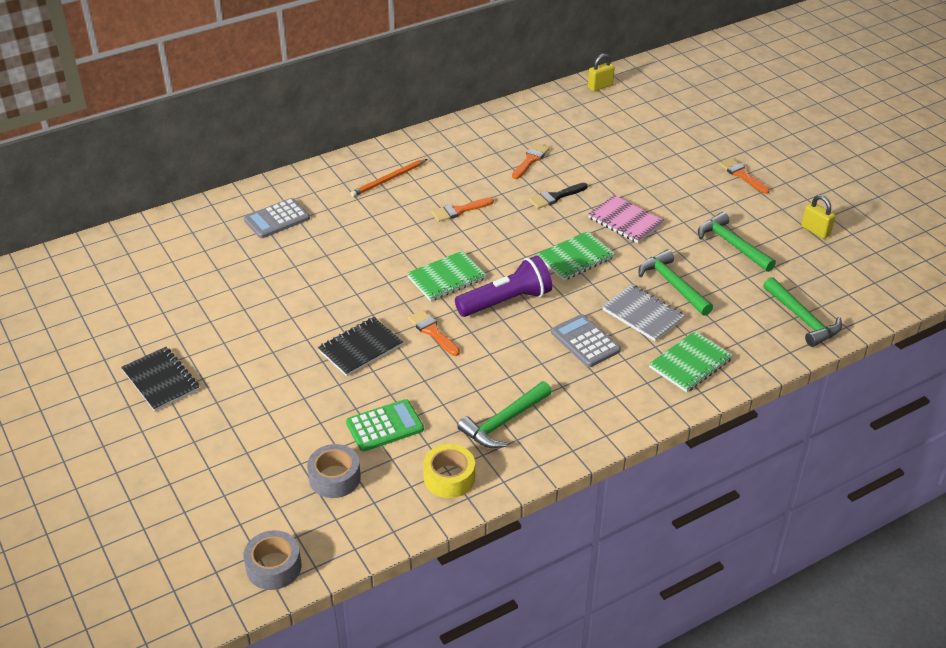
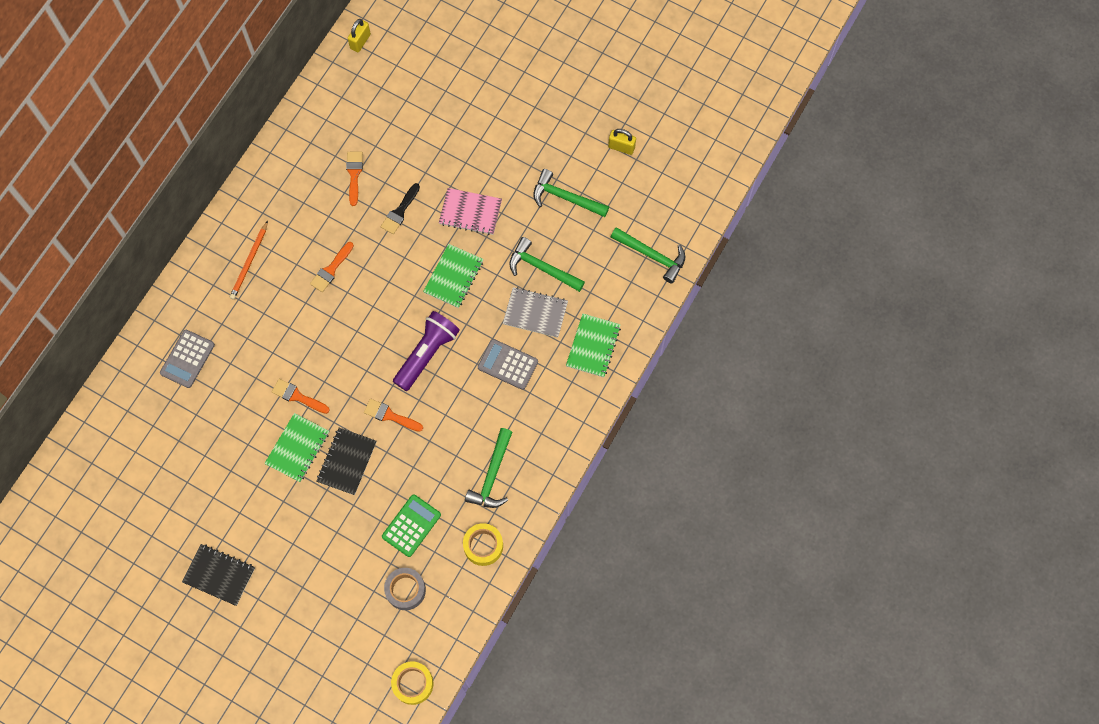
camera: 30 degrees left, 30 degrees up
grey tape [243,530,301,590] -> yellow tape [391,662,433,705]
green notebook [407,251,487,301] -> green notebook moved to [264,413,329,482]
orange brush [719,158,770,194] -> orange brush moved to [272,379,330,414]

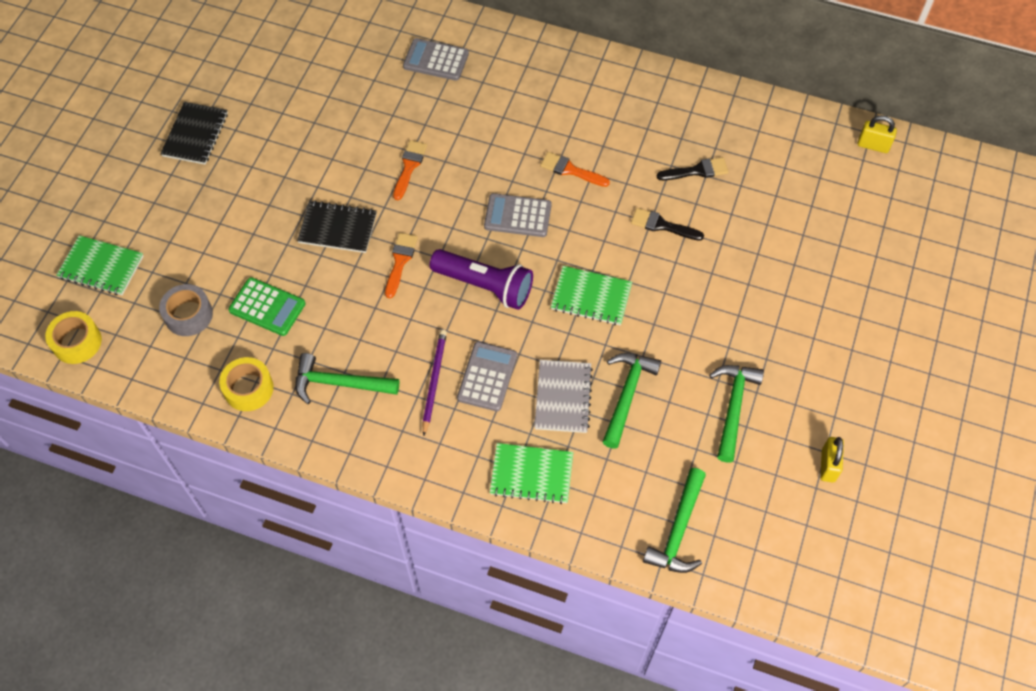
camera: 80 degrees right, 10 degrees down
orange pencil [230,221,268,300] -> none
green notebook [264,413,329,482] -> green notebook moved to [57,235,143,295]
orange brush [346,152,363,206] -> black brush [657,157,729,180]
pink notebook [439,188,502,235] -> none
none -> purple pencil [422,330,447,436]
none -> grey calculator [484,193,552,237]

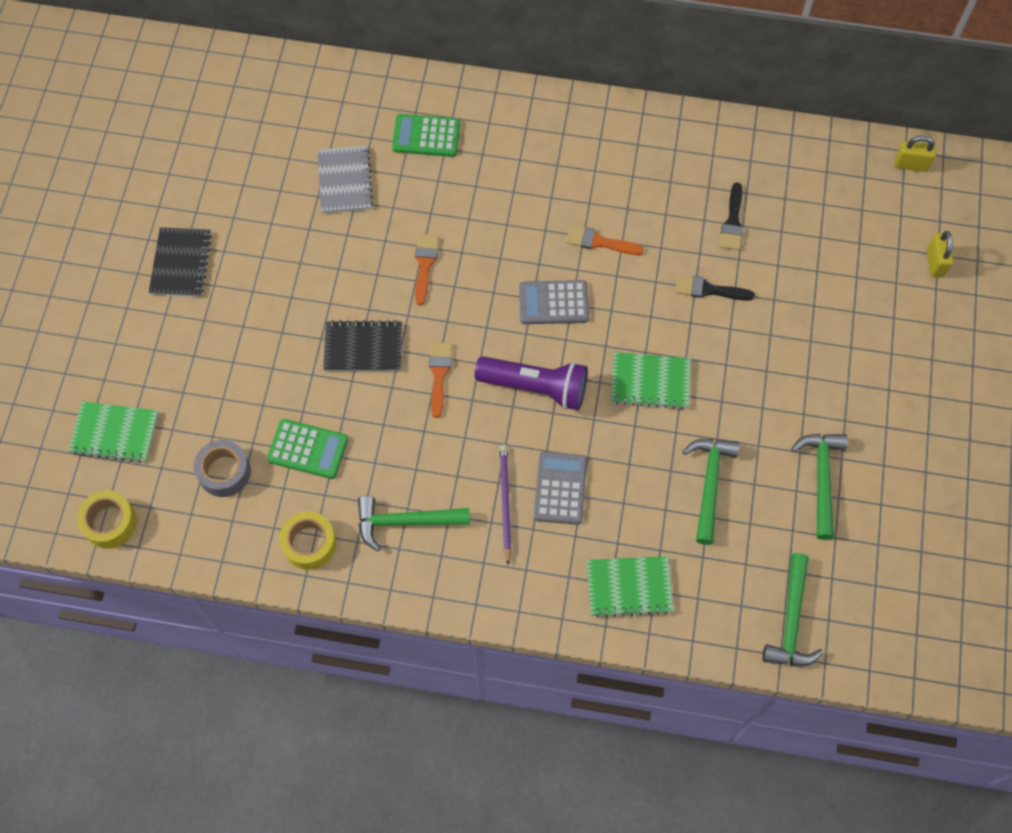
camera: 10 degrees left, 5 degrees up
grey calculator [403,38,469,81] -> green calculator [392,114,460,157]
grey notebook [534,360,593,433] -> grey notebook moved to [318,146,373,214]
black brush [657,157,729,180] -> black brush turned 120 degrees clockwise [720,182,744,250]
yellow padlock [820,437,844,482] -> yellow padlock moved to [927,231,953,278]

